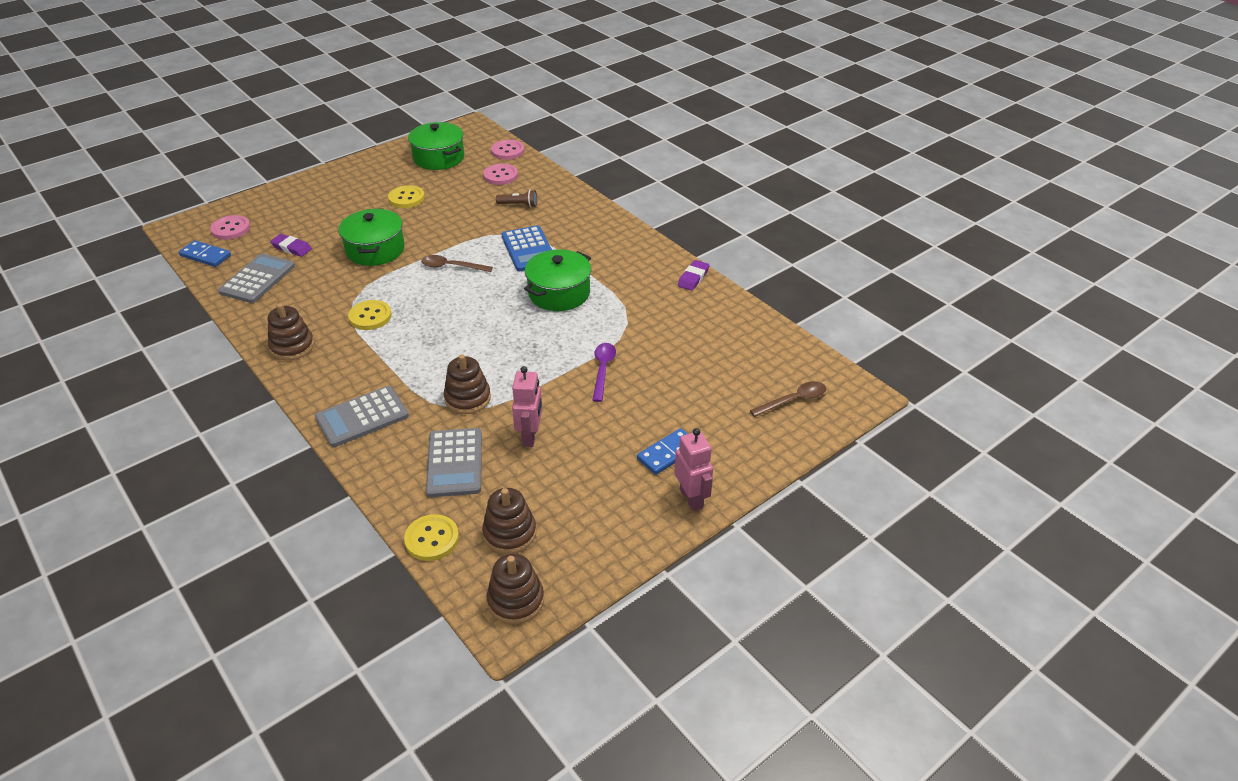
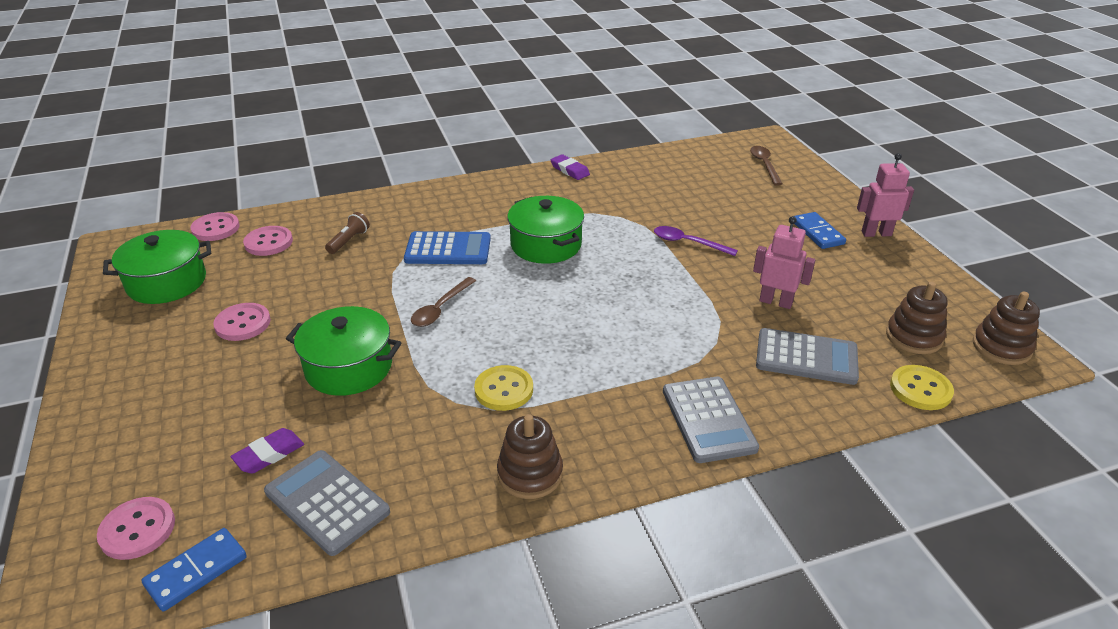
camera: 70 degrees left, 5 degrees down
yellow button [388,185,425,208] -> pink button [213,303,271,341]
brown stacking toy [443,354,491,414] -> none

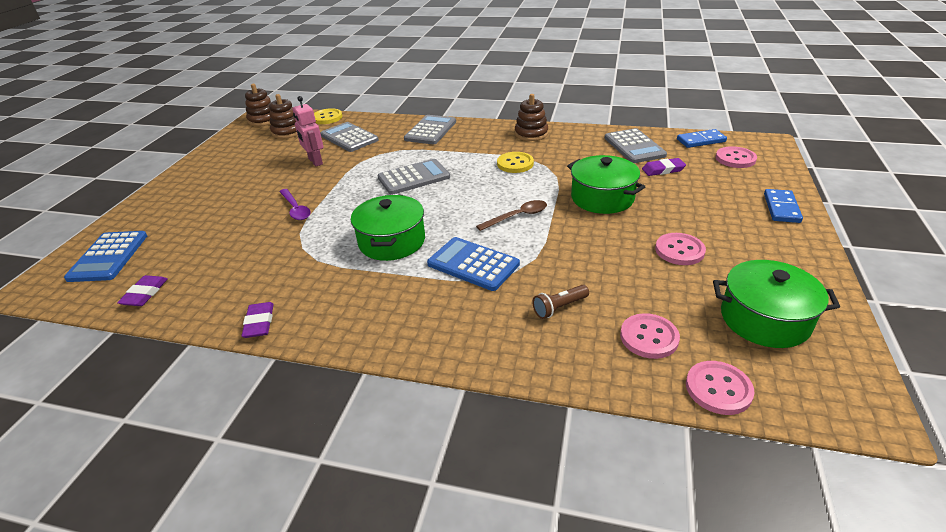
camera: 145 degrees left, 0 degrees up
brown spoon [750,146,782,185] -> blue calculator [64,231,147,282]
blue domino [794,212,846,249] -> blue domino moved to [764,189,803,223]
pink robot [857,153,914,237] -> none
none -> purple eraser [117,275,168,306]
none -> grey calculator [378,159,450,195]

